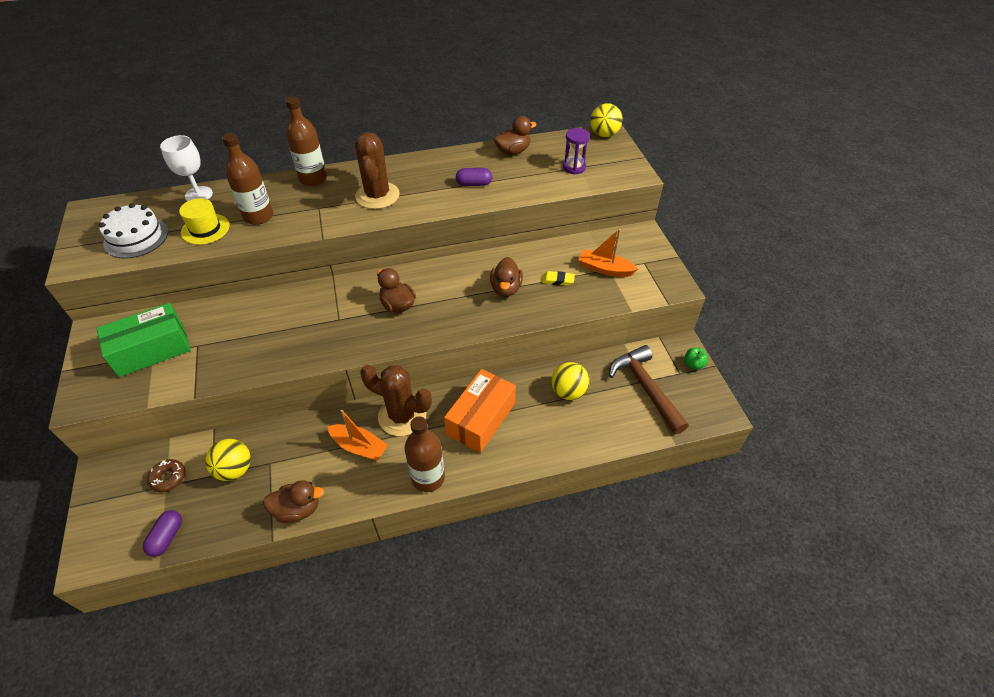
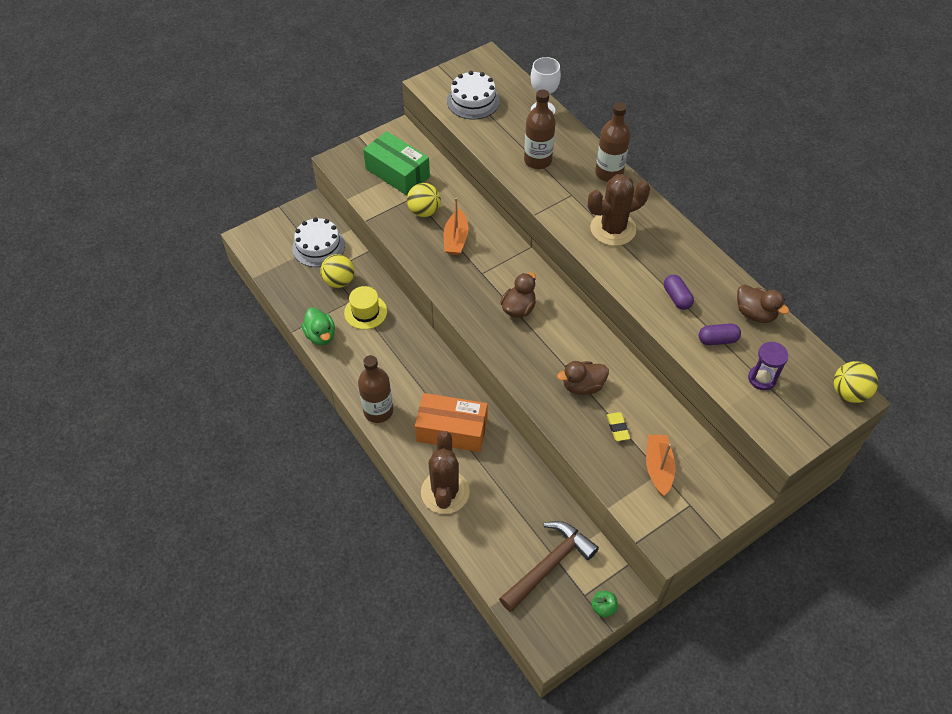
camera: 70 degrees right, 5 degrees up
purple capsule [143,510,182,557] -> purple capsule moved to [699,323,741,345]
brown donut [147,459,186,492] -> white cake [292,217,345,267]
yellow hat [179,198,230,245] -> yellow hat moved to [344,286,387,329]
brown duck [263,480,324,523] -> green duck [302,308,335,346]
orange boat [327,410,388,461] -> orange boat moved to [444,197,468,255]
brown cactus [360,365,432,436] -> brown cactus moved to [421,431,470,514]
yellow ball [552,362,590,400] -> yellow ball moved to [407,183,441,217]

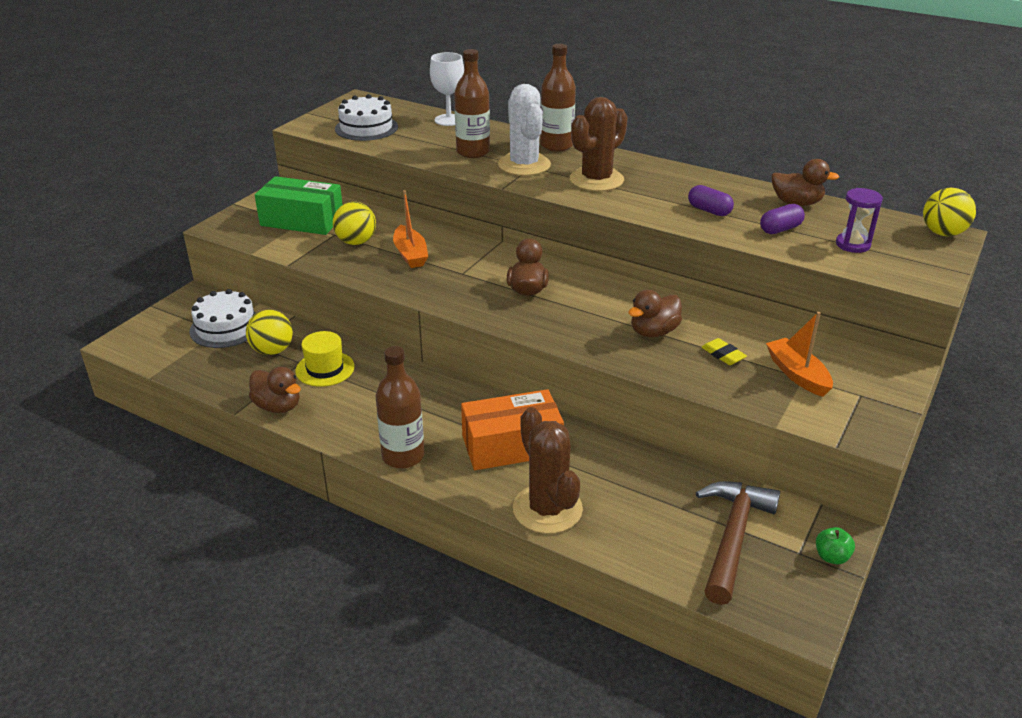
camera: 25 degrees left, 20 degrees down
green duck [302,308,335,346] -> brown duck [249,367,301,413]
none -> white cactus [498,84,551,176]

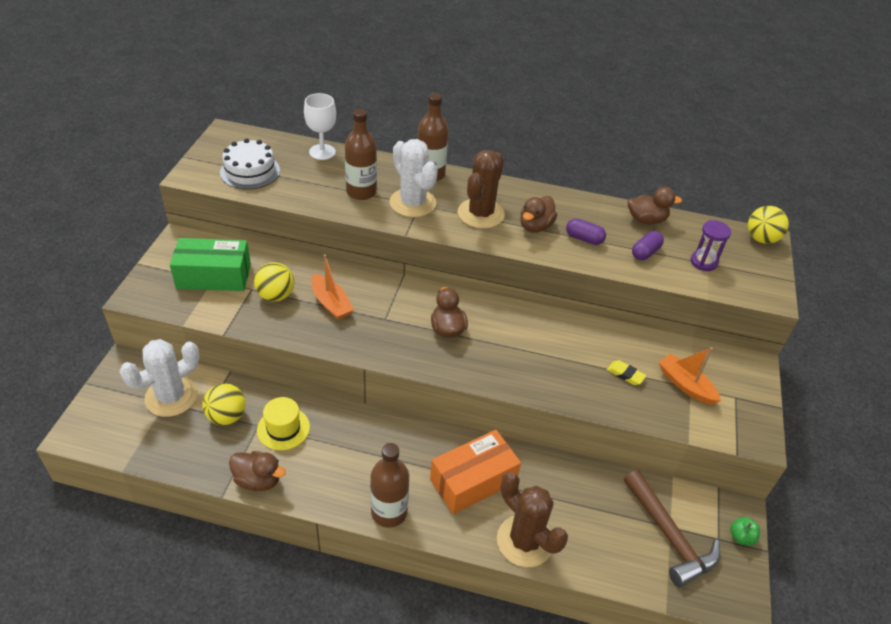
camera: 20 degrees left, 10 degrees up
white cake [189,289,256,348] -> white cactus [120,339,200,417]
brown duck [628,290,682,337] -> brown duck moved to [520,196,557,233]
brown hammer [696,481,780,605] -> brown hammer turned 150 degrees clockwise [624,470,720,587]

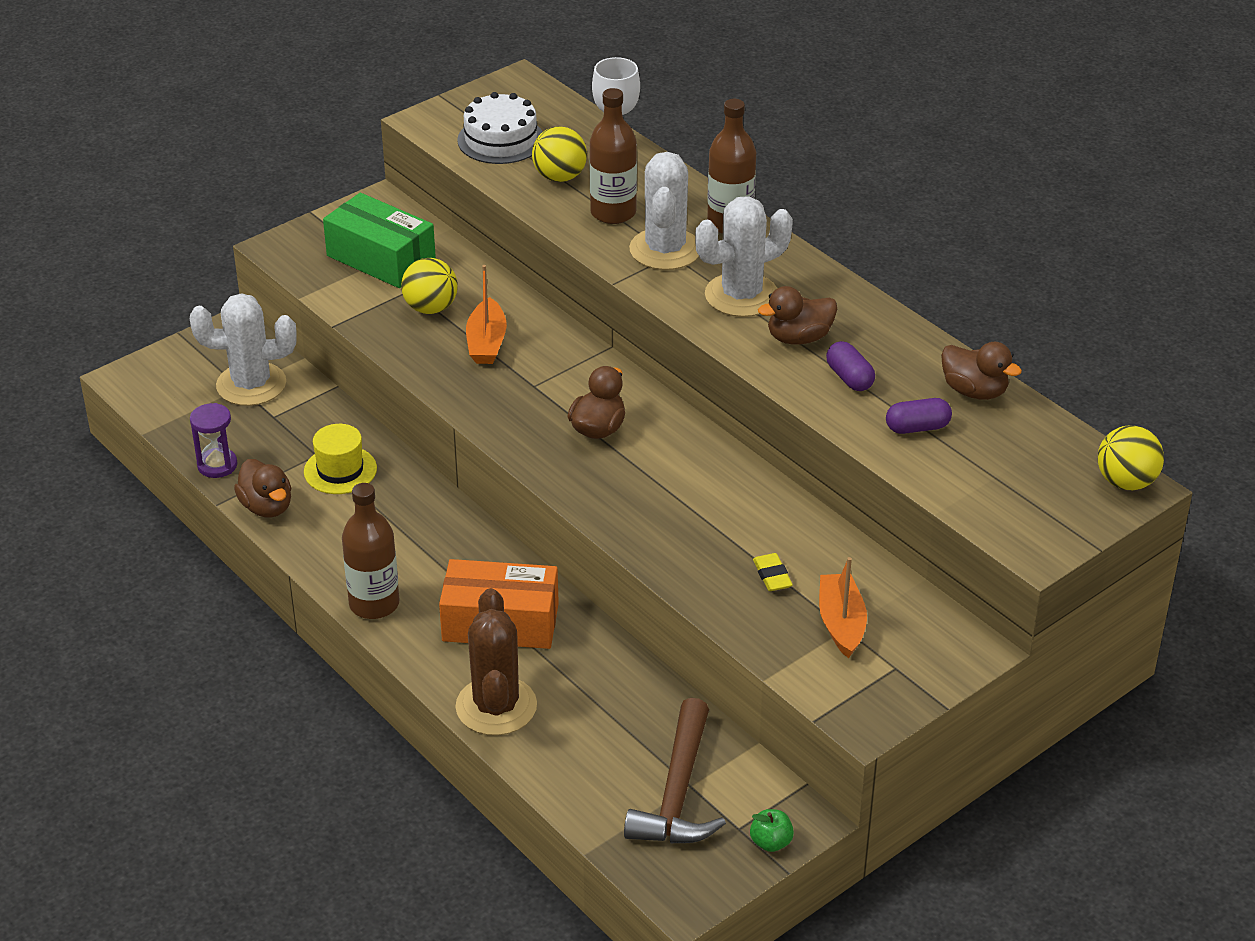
camera: 40 degrees right, 5 degrees down
yellow ball [202,383,246,425] -> yellow ball moved to [532,126,587,182]
brown cactus [458,150,505,229] -> white cactus [695,196,793,317]
purple hourglass [691,220,731,271] -> purple hourglass moved to [190,403,237,478]

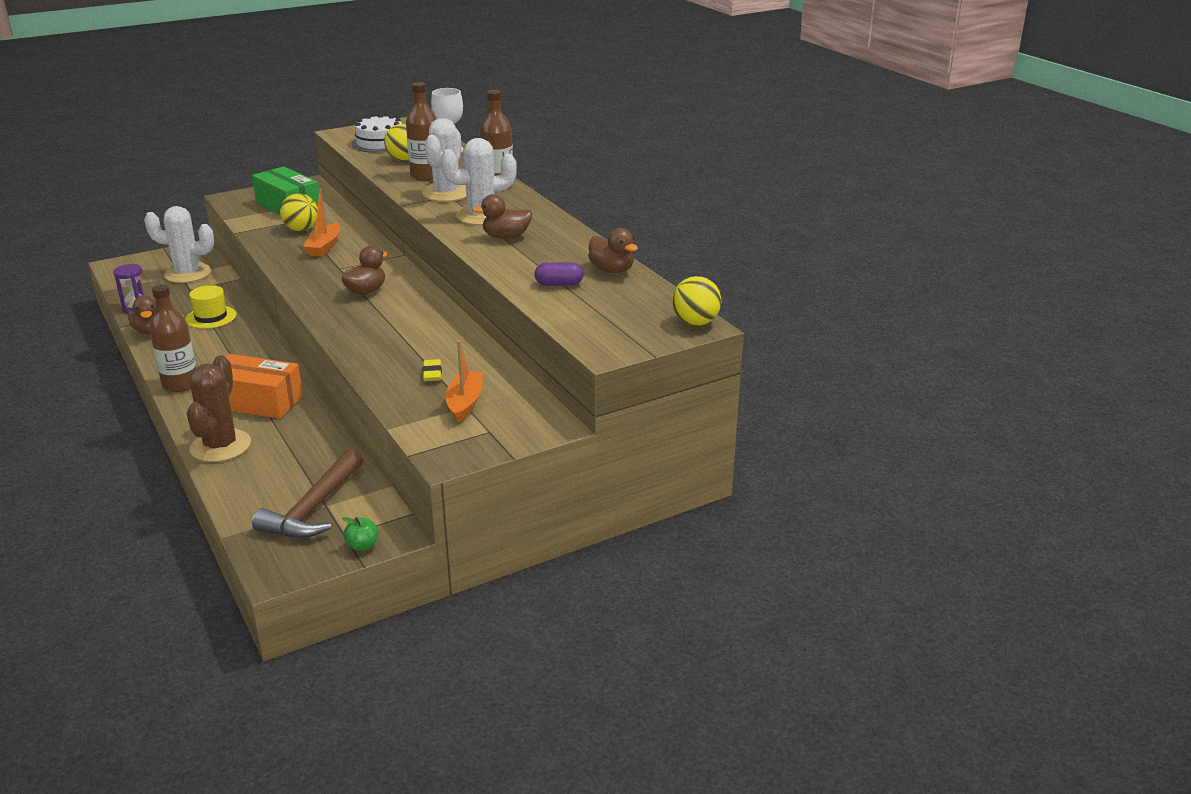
camera: 10 degrees right, 10 degrees down
purple capsule [826,341,875,391] -> none

